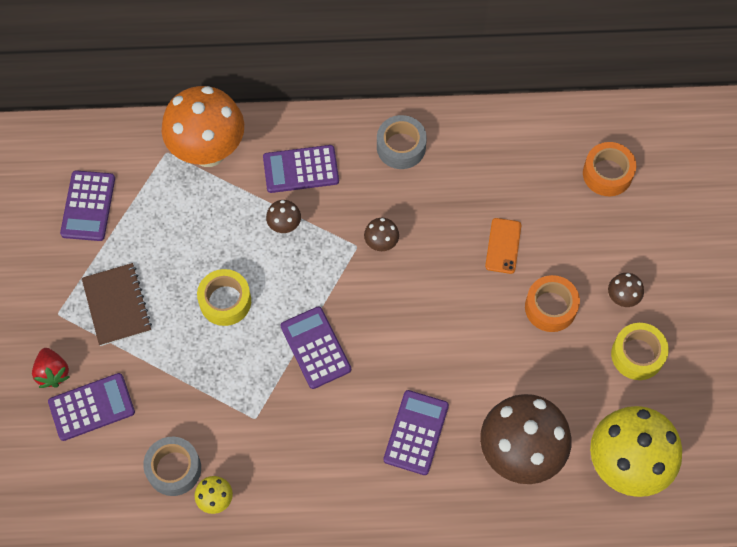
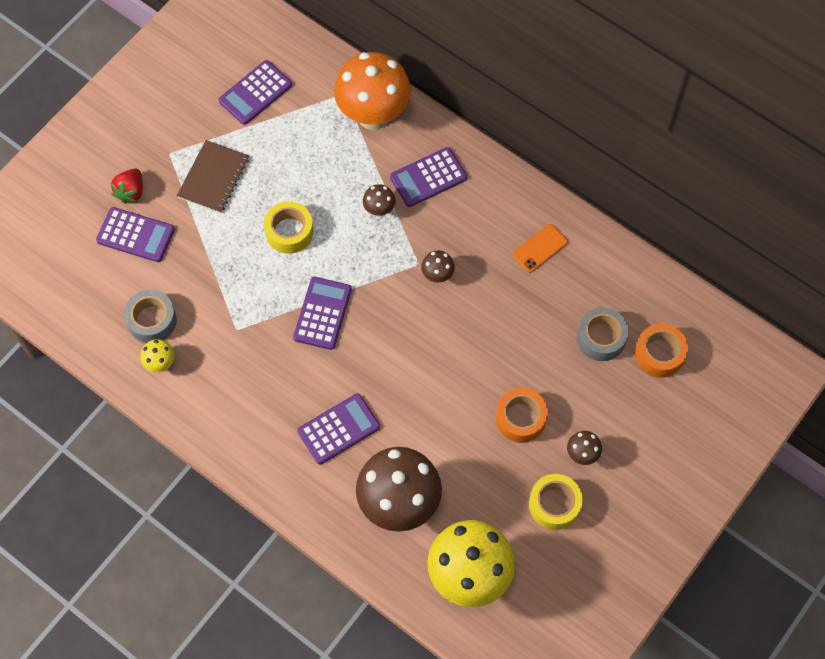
camera: 40 degrees right, 0 degrees up
purple calculator [263,145,339,193] -> purple calculator turned 60 degrees counterclockwise [390,147,467,207]
grey tape [377,115,427,169] -> grey tape moved to [577,307,629,361]
orange phone [485,218,521,274] -> orange phone moved to [513,224,568,273]

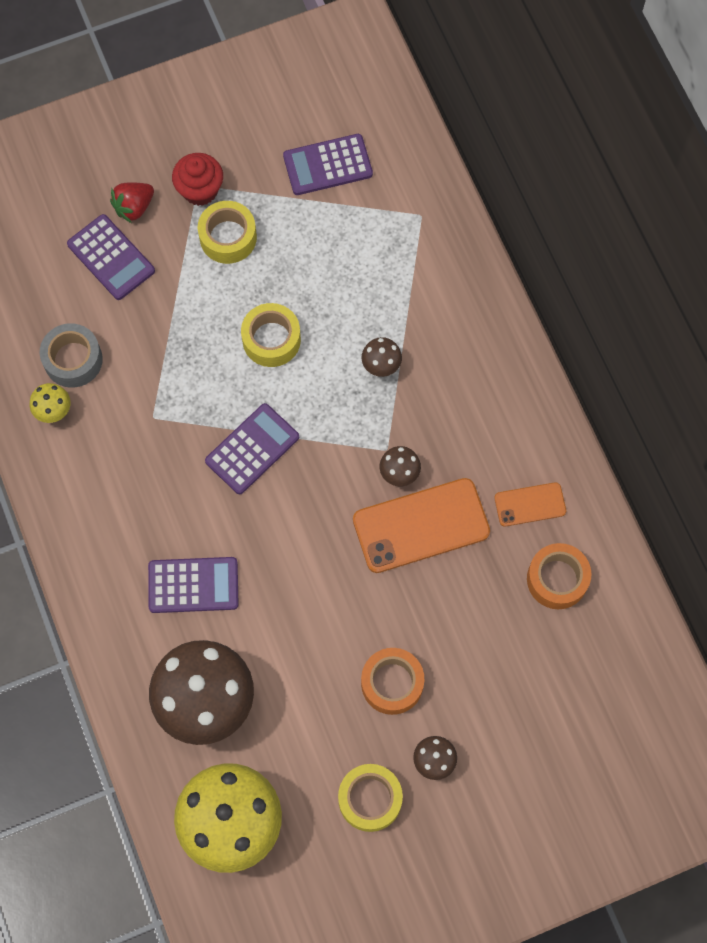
camera: 30 degrees right, 5 degrees up
brown notebook [177,140,249,213] -> yellow tape [198,201,257,264]
orange mushroom [334,52,411,130] -> none
purple calculator [390,147,467,207] -> none
grey tape [577,307,629,361] -> none
orange tape [635,324,688,378] -> orange tape moved to [527,543,591,609]
none -> red cupcake [172,153,223,206]
none -> orange phone [353,478,490,573]

